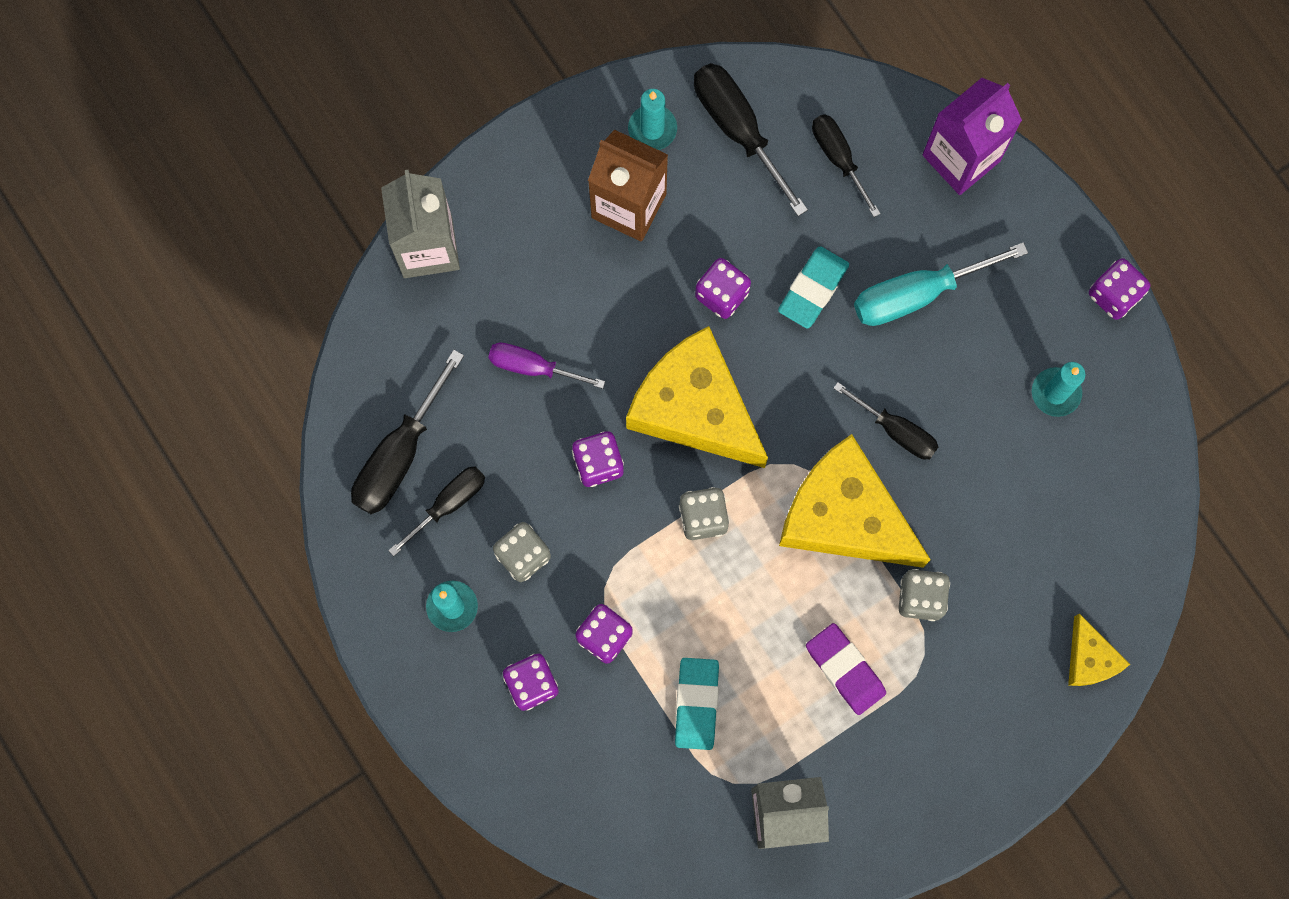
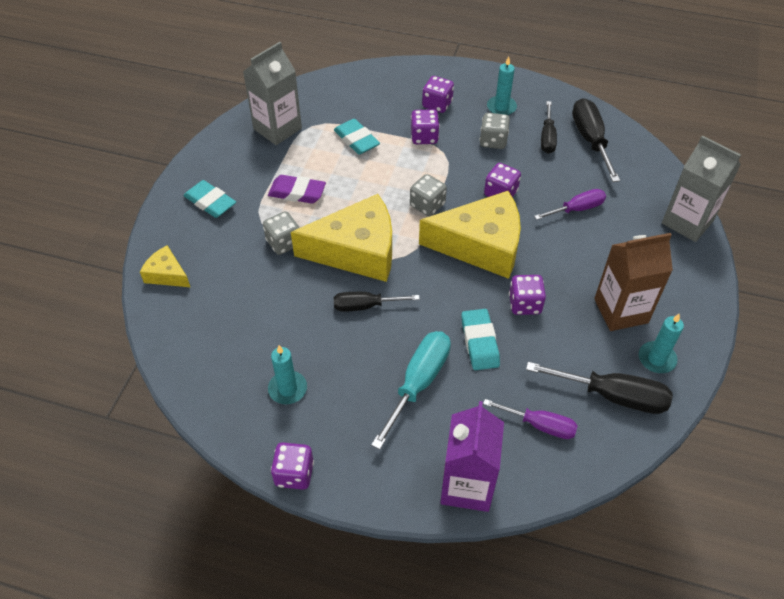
camera: 140 degrees right, 25 degrees down
black screwdriver [812,114,881,217] -> purple screwdriver [483,399,578,439]
none -> turquoise eraser [183,180,236,218]

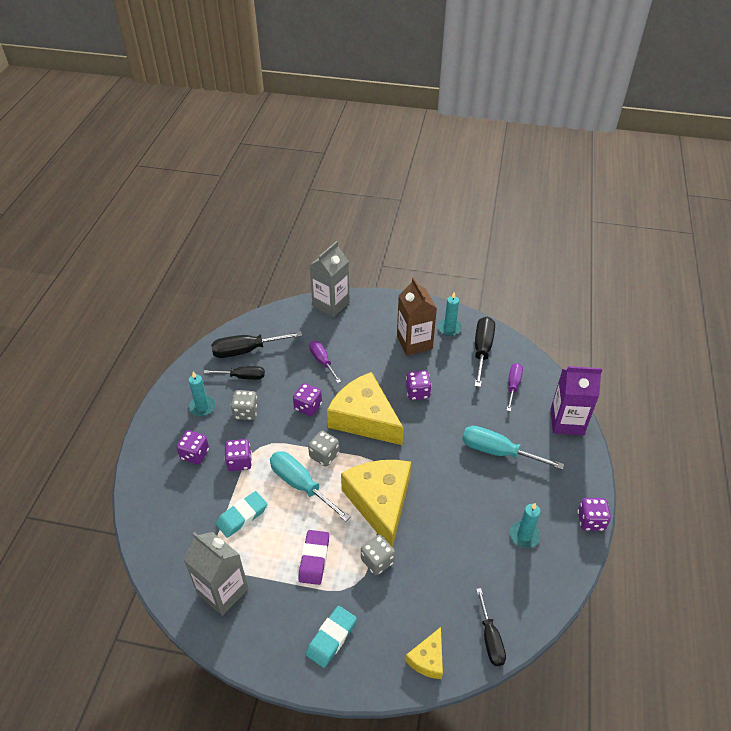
camera: 95 degrees left, 5 degrees down
black screwdriver [334,292,420,312] -> black screwdriver moved to [476,588,506,666]
yellow cheese [419,191,521,279] -> yellow cheese turned 45 degrees counterclockwise [327,372,404,445]
turquoise eraser [461,309,500,370] -> none
none -> turquoise screwdriver [270,451,351,522]

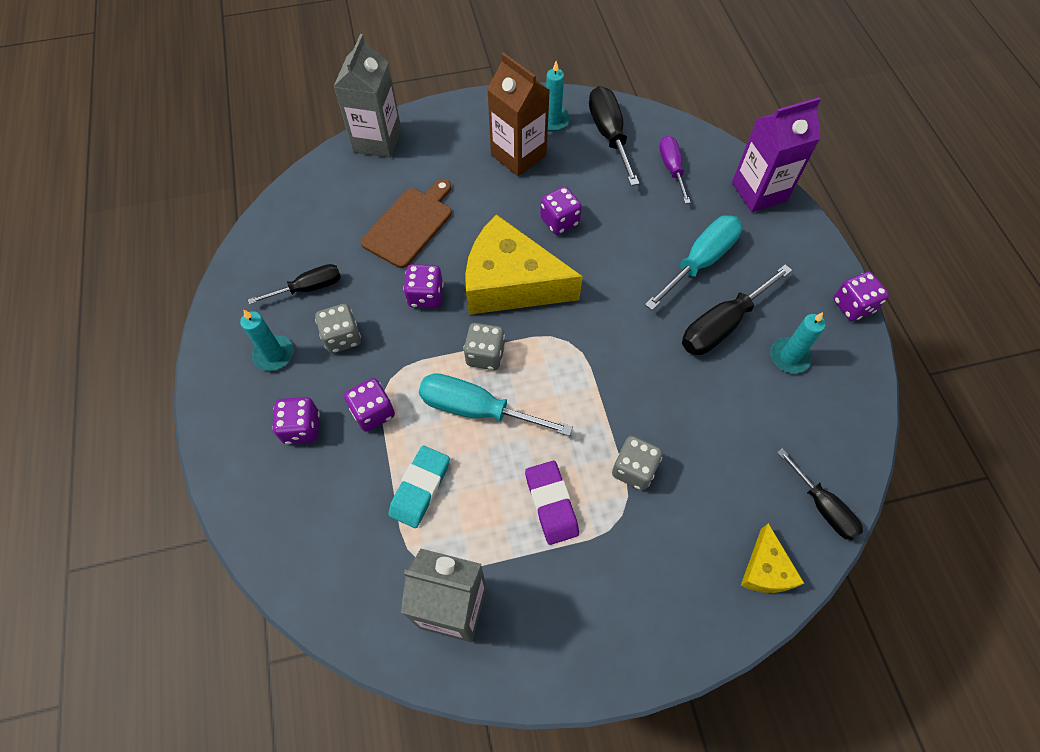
camera: 25 degrees left, 15 degrees up
black screwdriver [211,331,302,358] -> black screwdriver moved to [682,264,792,355]
turquoise eraser [306,606,357,668] -> none
purple screwdriver [309,341,341,383] -> brown cutting board [361,179,452,268]
yellow cheese [341,460,411,547] -> none
turquoise screwdriver [462,426,564,470] -> turquoise screwdriver turned 135 degrees clockwise [645,215,742,310]

